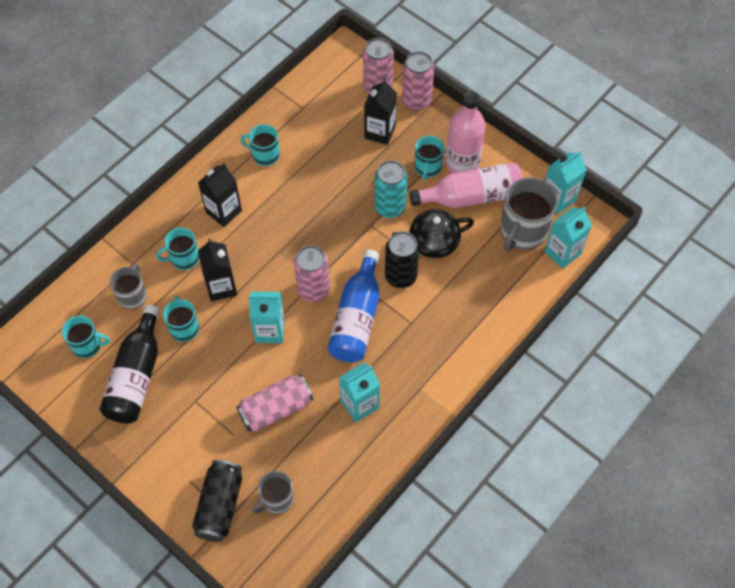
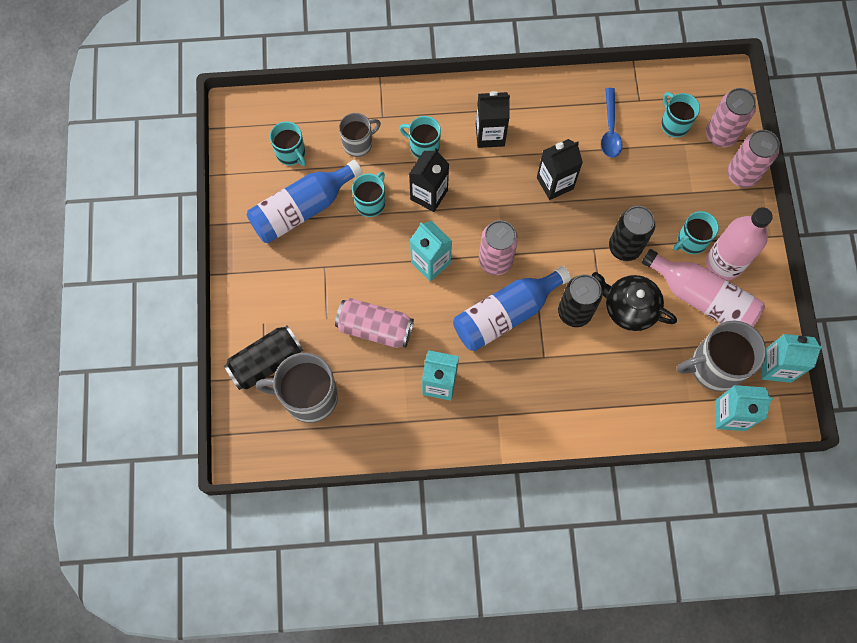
camera: 45 degrees right, 10 degrees up
black bottle [100,305,160,423] -> blue bottle [247,160,363,243]
turquoise mug [240,124,280,166] -> turquoise mug moved to [661,92,700,138]
grey mug [252,471,294,514] -> grey mug [256,353,338,423], size x1.69
black carton [364,79,397,145] -> black carton moved to [537,139,583,200]
turquoise can [374,160,408,218] -> black can [609,206,655,261]
none -> blue spoon [601,88,622,158]

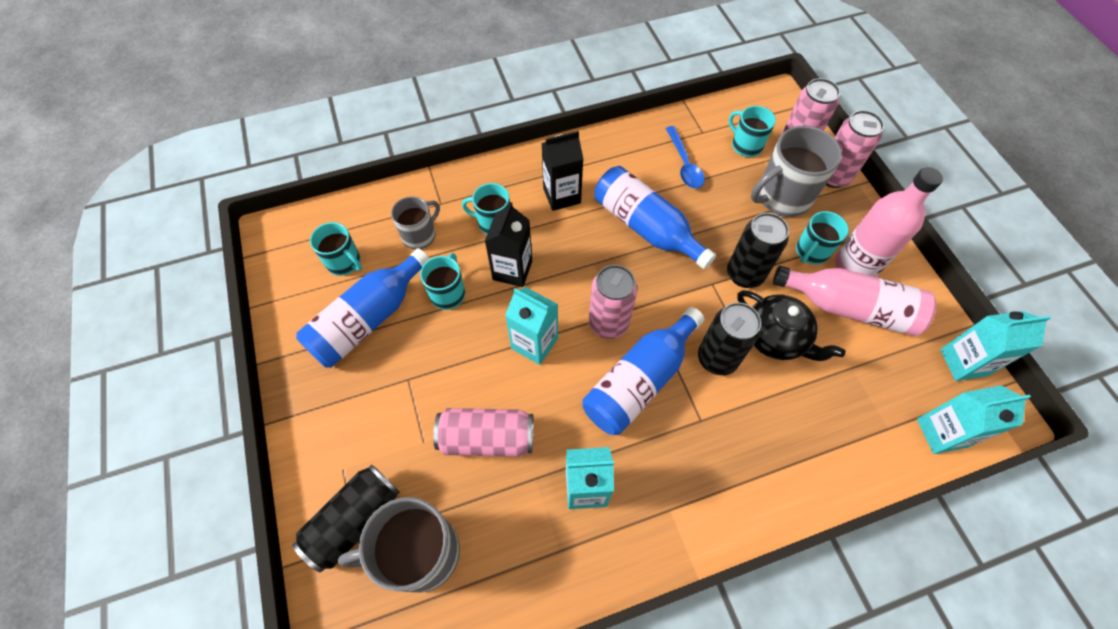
camera: 15 degrees left, 10 degrees down
black carton [537,139,583,200] -> blue bottle [594,166,716,269]
black teapot [592,272,677,331] -> black teapot turned 150 degrees counterclockwise [737,290,845,361]
grey mug [677,321,766,392] -> grey mug moved to [751,126,842,217]

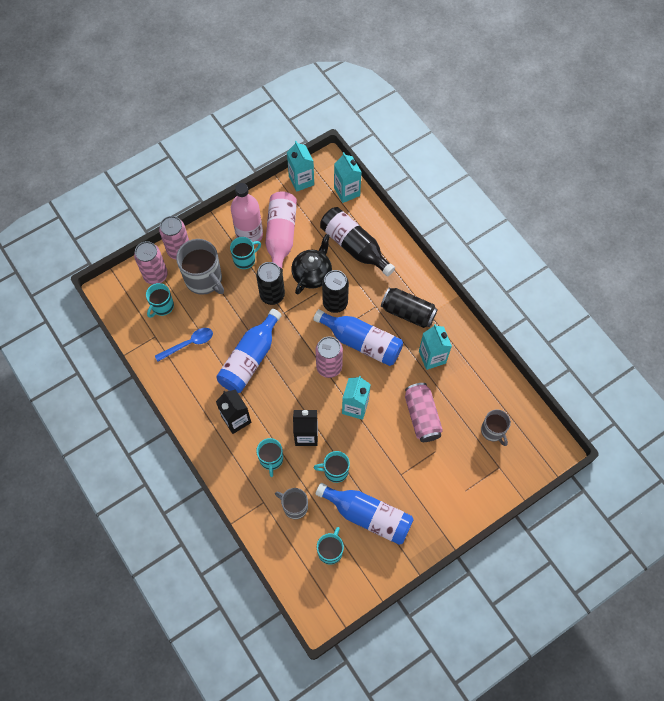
camera: 105 degrees left, 5 degrees up
black can [292,464,400,572] -> black can moved to [381,287,438,328]
grey mug [338,497,460,593] -> grey mug [481,409,511,446], size x0.59
turquoise mug [796,211,849,265] -> turquoise mug turned 60 degrees counterclockwise [230,237,261,269]
none -> black bottle [320,207,395,276]

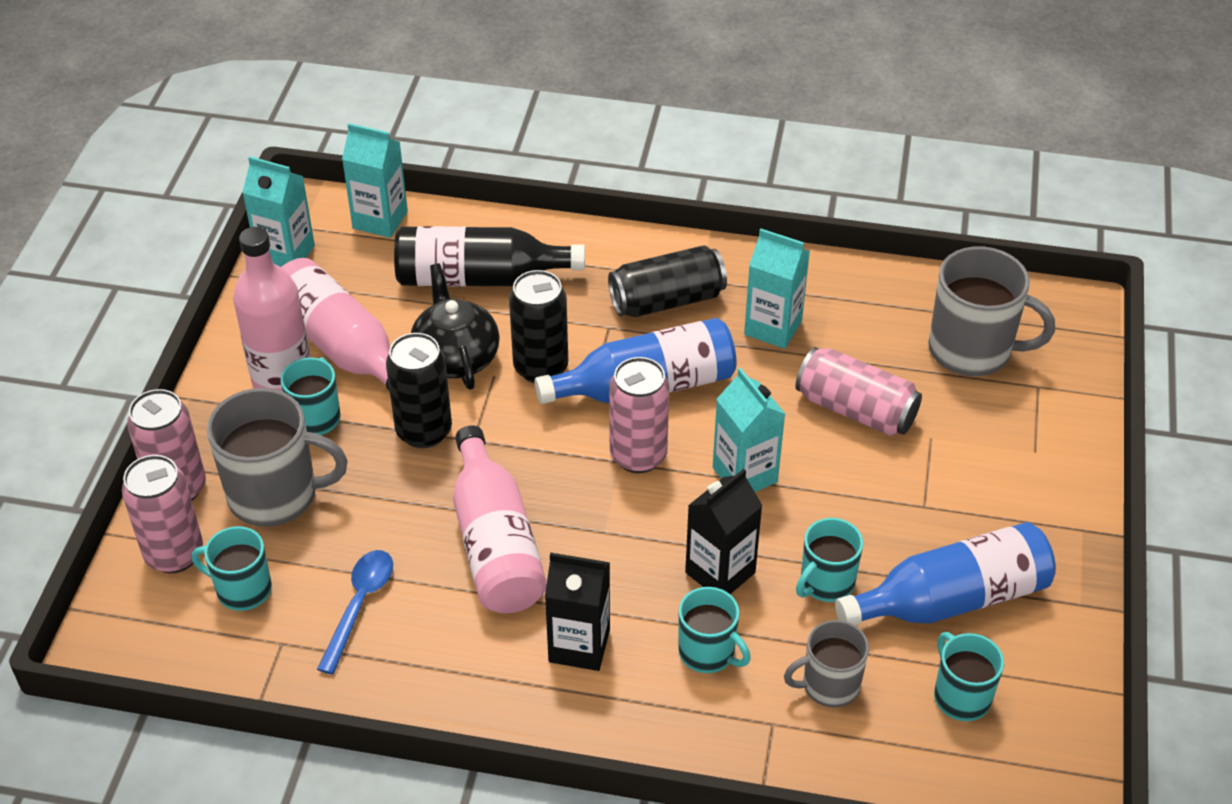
camera: 45 degrees left, 20 degrees down
turquoise mug [146,283,174,318] -> turquoise mug turned 120 degrees clockwise [192,526,272,611]
blue bottle [216,309,282,393] -> pink bottle [453,425,547,613]
grey mug [481,409,511,446] -> grey mug [928,246,1055,376], size x1.69

